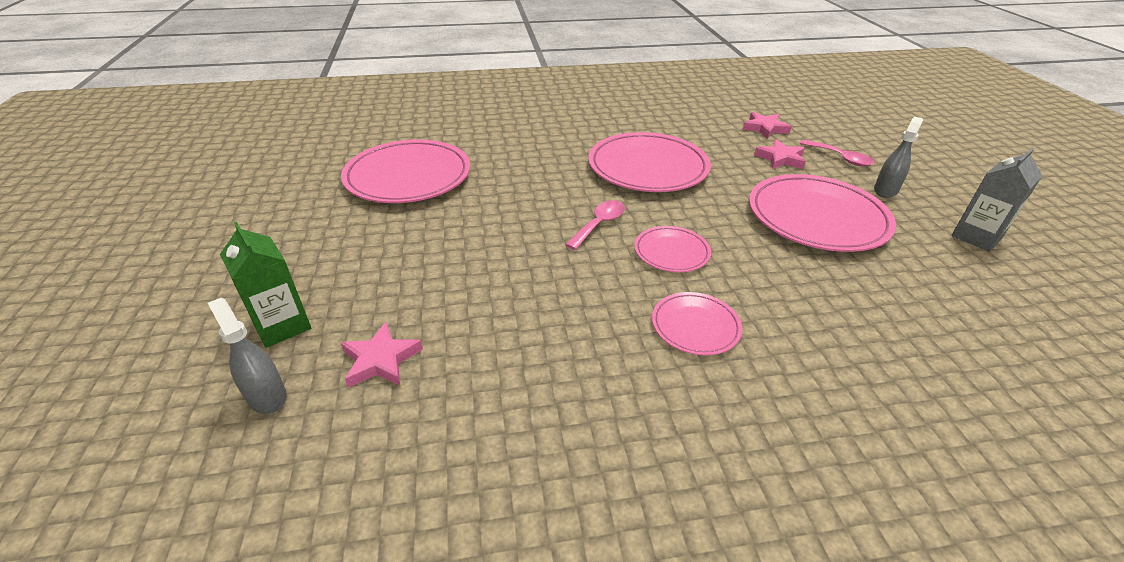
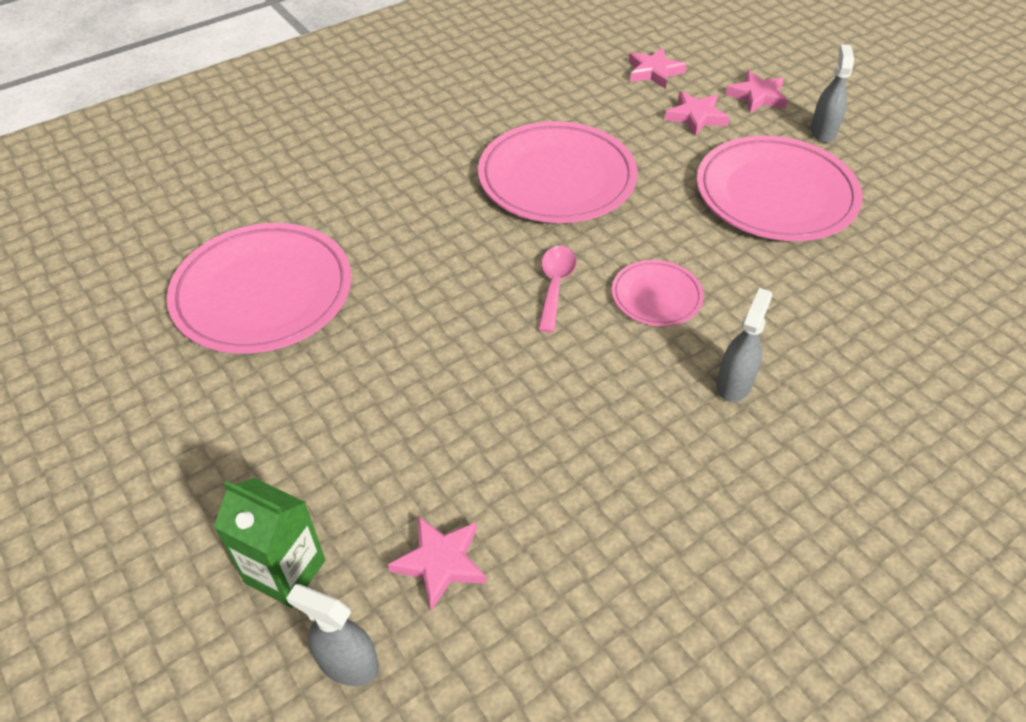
camera: 25 degrees left, 10 degrees up
pink plate [652,292,742,355] -> grey spray bottle [716,288,772,402]
pink spoon [800,140,875,166] -> pink star [725,70,788,113]
grey carton [952,148,1042,252] -> none

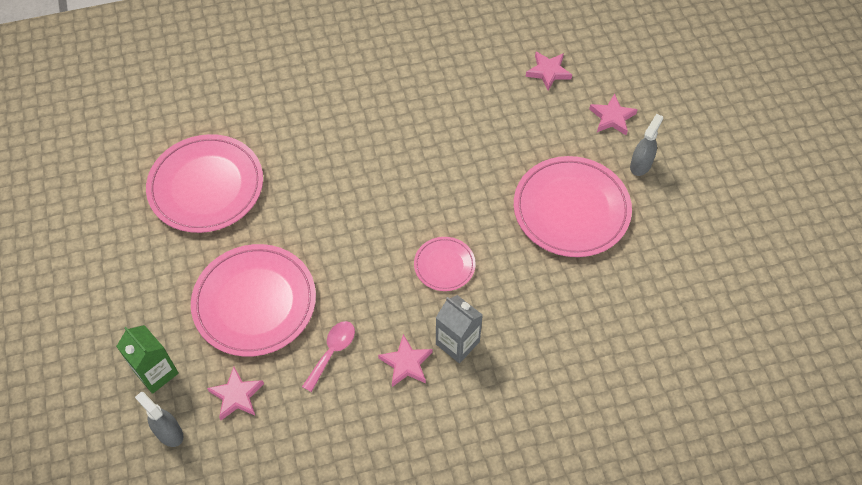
camera: 20 degrees right, 10 degrees up
pink plate [478,121,637,223] -> pink plate moved to [191,244,316,357]
pink spoon [538,246,576,333] -> pink spoon moved to [302,321,355,392]
pink star [664,91,730,136] -> pink star moved to [378,334,432,387]
grey spray bottle [716,288,772,402] -> grey carton [436,295,483,363]

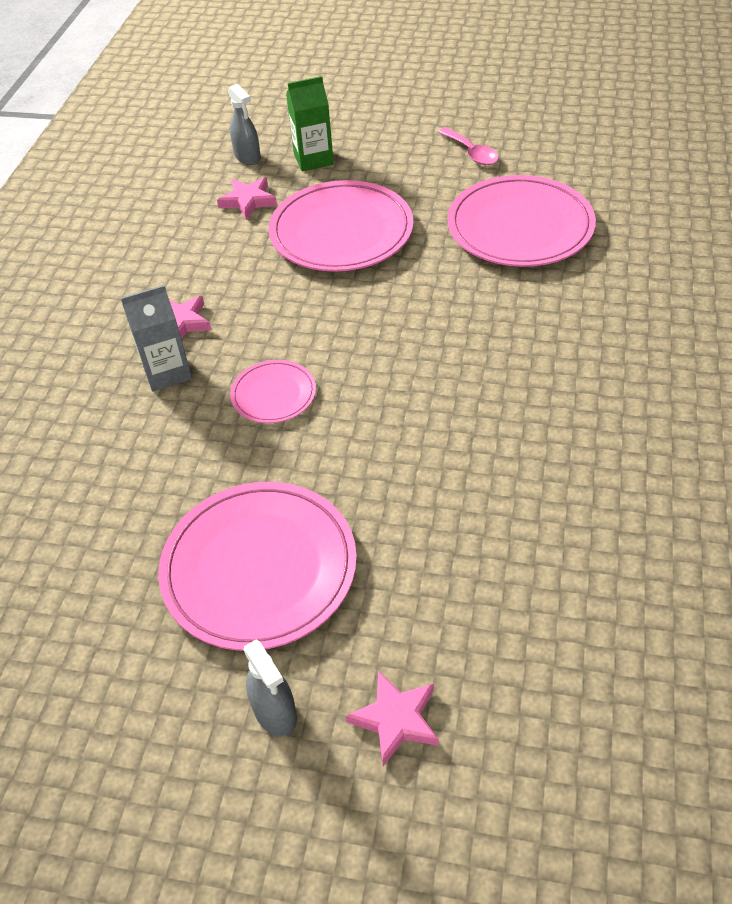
camera: 120 degrees right, 10 degrees down
grey spray bottle [135,392,183,447] -> grey spray bottle turned 75 degrees clockwise [228,83,261,165]
pink spoon [302,321,355,392] -> pink spoon moved to [438,127,499,165]
pink star [526,52,572,91] -> none

